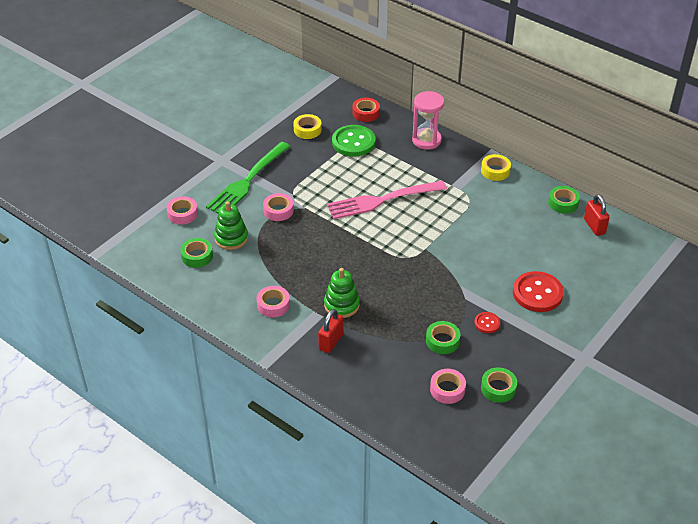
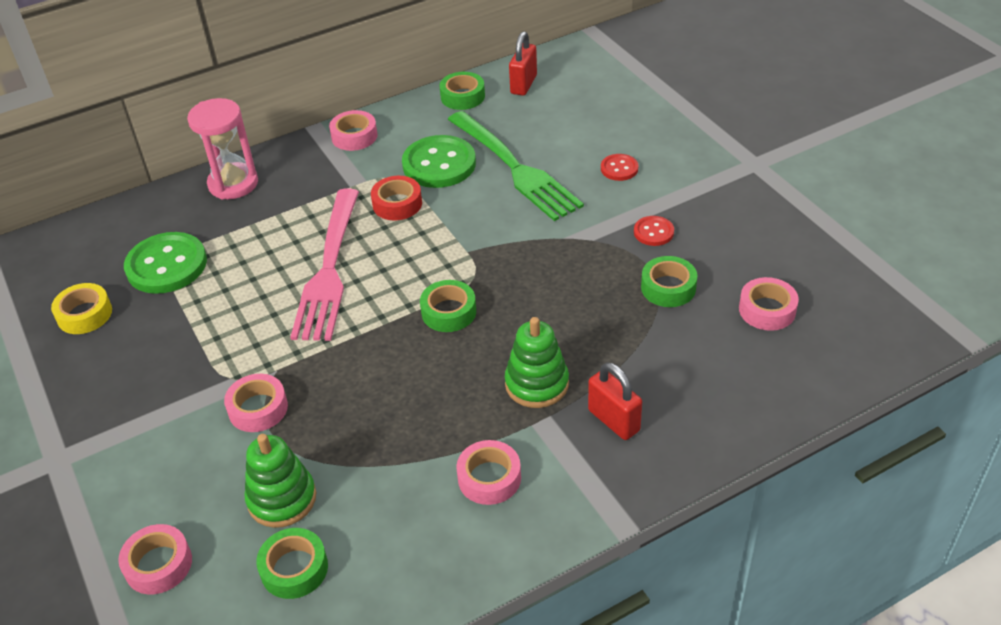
camera: 65 degrees left, 0 degrees up
green fork [206,142,291,214] -> green fork moved to [448,111,584,221]
red tape [352,98,380,122] -> red tape moved to [371,176,422,220]
yellow tape [481,154,511,181] -> pink tape [329,110,378,151]
green tape [481,367,517,403] -> green tape moved to [420,280,476,332]
red button [513,271,564,312] -> red button [601,154,638,181], size x0.50
red padlock [584,194,610,236] -> red padlock turned 75 degrees counterclockwise [509,31,537,96]
none -> green button [402,135,476,188]

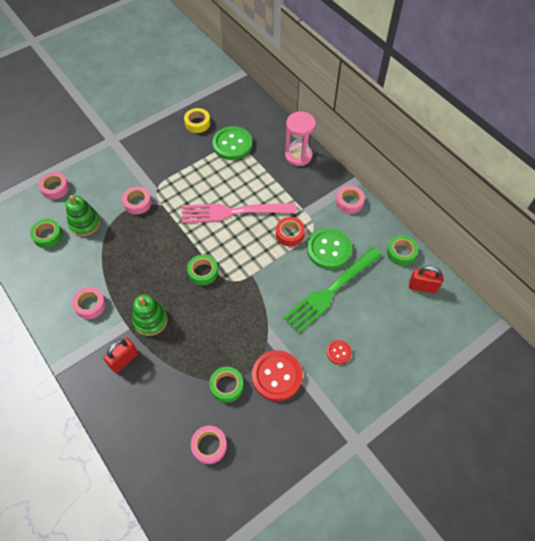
camera: 80 degrees right, 15 degrees up
red button [634,216,674,246] -> red button [252,350,303,401], size x1.99

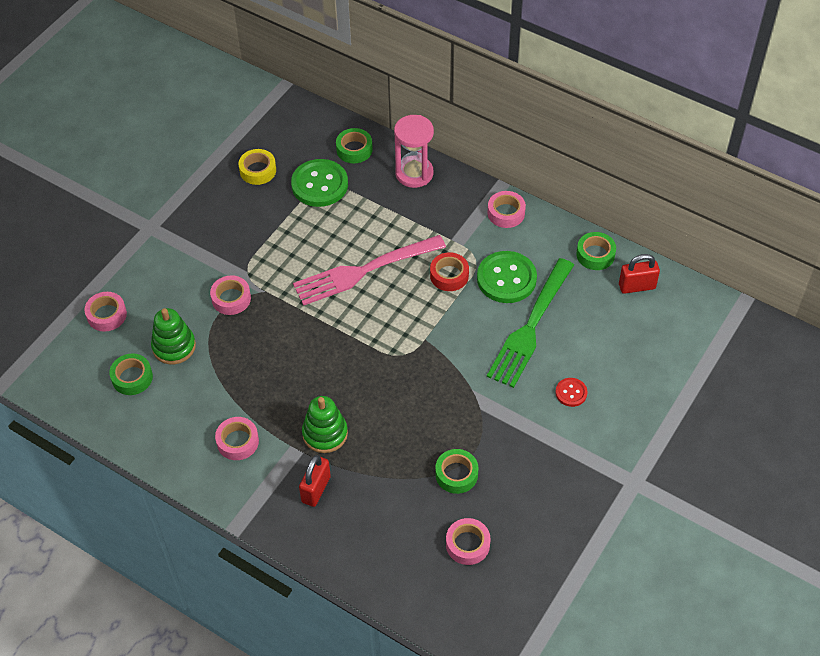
camera: 20 degrees left, 5 degrees down
green tape [187,255,218,286] -> green tape moved to [336,128,373,163]
red button [252,350,303,401] -> none

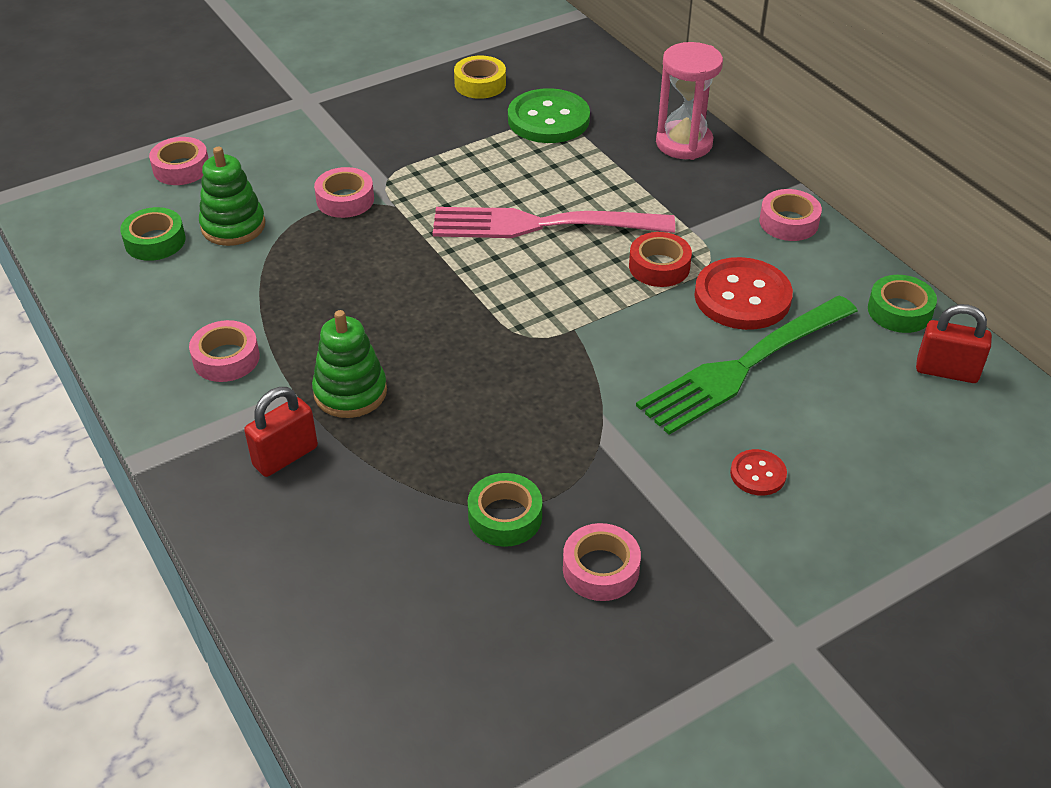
camera: 25 degrees right, 10 degrees down
green tape [336,128,373,163] -> none
pink tape [446,518,490,565] -> pink tape moved to [563,523,641,601]
green button [477,251,537,303] -> red button [694,257,793,330]

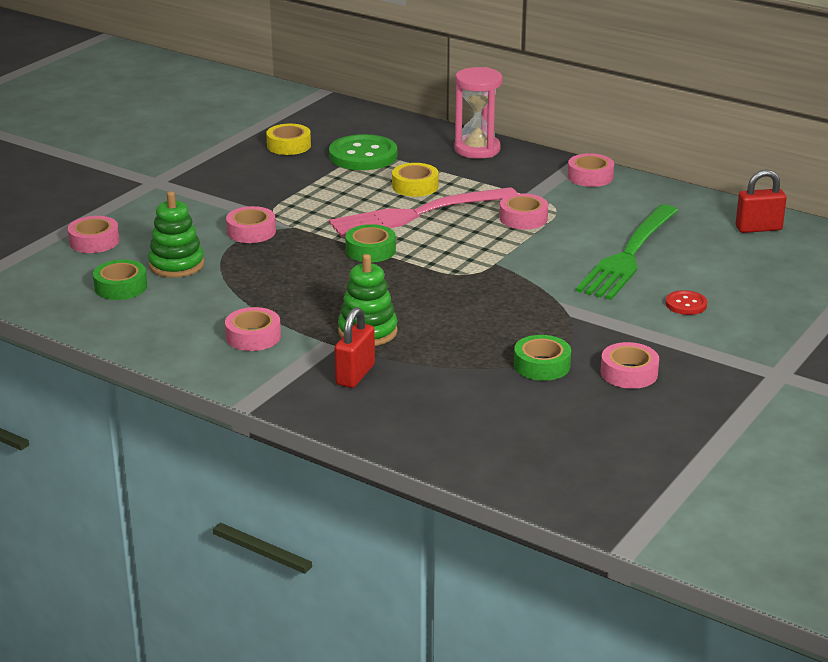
camera: 25 degrees left, 15 degrees down
red tape [629,232,692,287] -> pink tape [500,194,548,229]
red button [694,257,793,330] -> none
green tape [868,275,937,333] -> green tape moved to [345,224,396,262]
none -> yellow tape [392,163,439,197]

